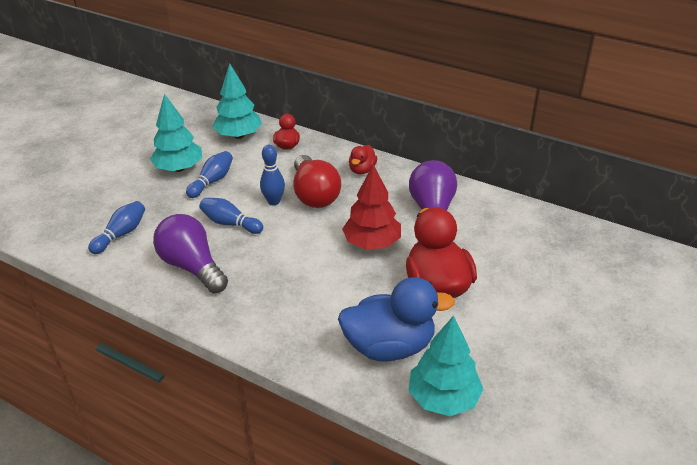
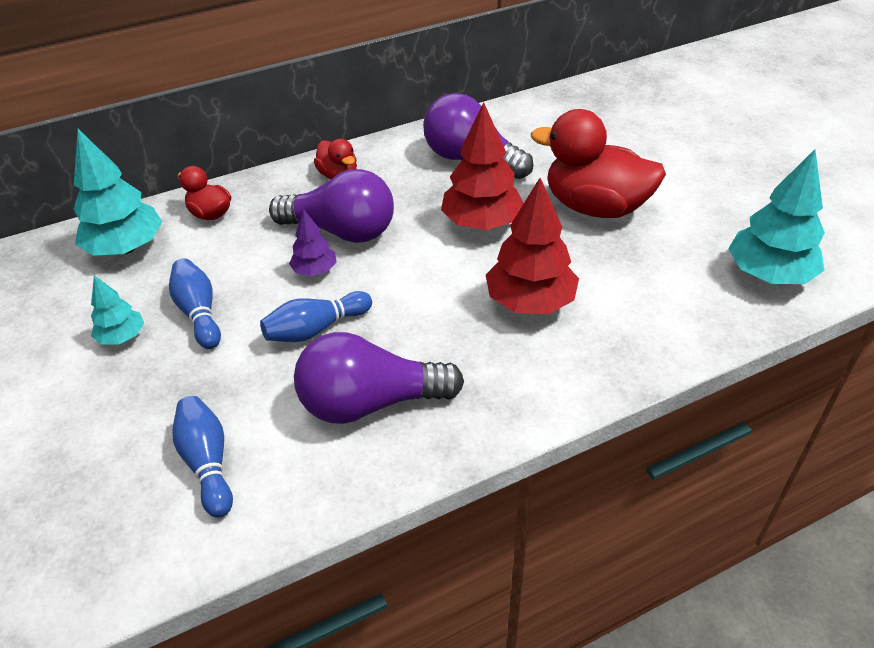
camera: 55 degrees left, 5 degrees up
turquoise tree [150,94,202,172] -> turquoise tree [91,275,144,344], size x0.54
blue bowling pin [260,145,285,205] -> purple tree [289,209,336,276]
red light bulb [294,155,341,208] -> purple light bulb [269,169,394,243]
blue duck [338,277,455,362] -> none
none -> red tree [486,178,579,314]

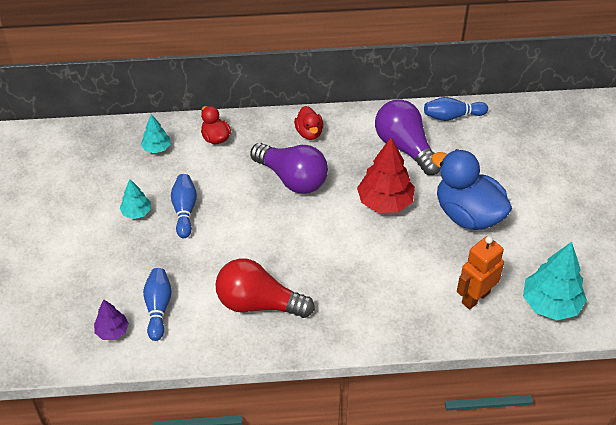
camera: 20 degrees right, 5 degrees up
turquoise tree [74,129,162,256] -> turquoise tree [141,114,171,153], size x0.54
blue bowling pin [260,291,372,342] -> blue bowling pin moved to [424,97,488,121]
purple tree [289,209,336,276] -> purple tree moved to [94,300,129,340]
purple light bulb [294,332,464,424] -> red light bulb [215,259,315,318]
red tree [486,178,579,314] -> none
red duck [531,109,666,218] -> blue duck [431,149,512,230]
none -> orange robot [457,236,504,309]

